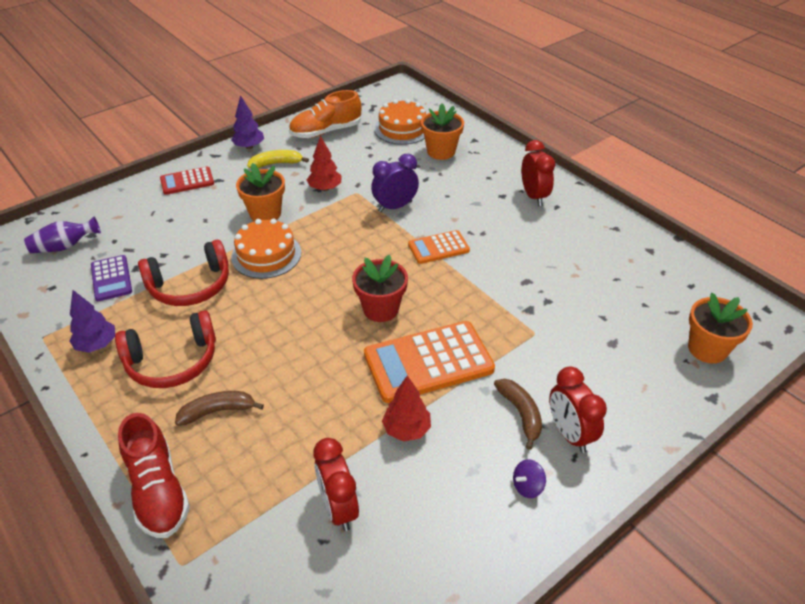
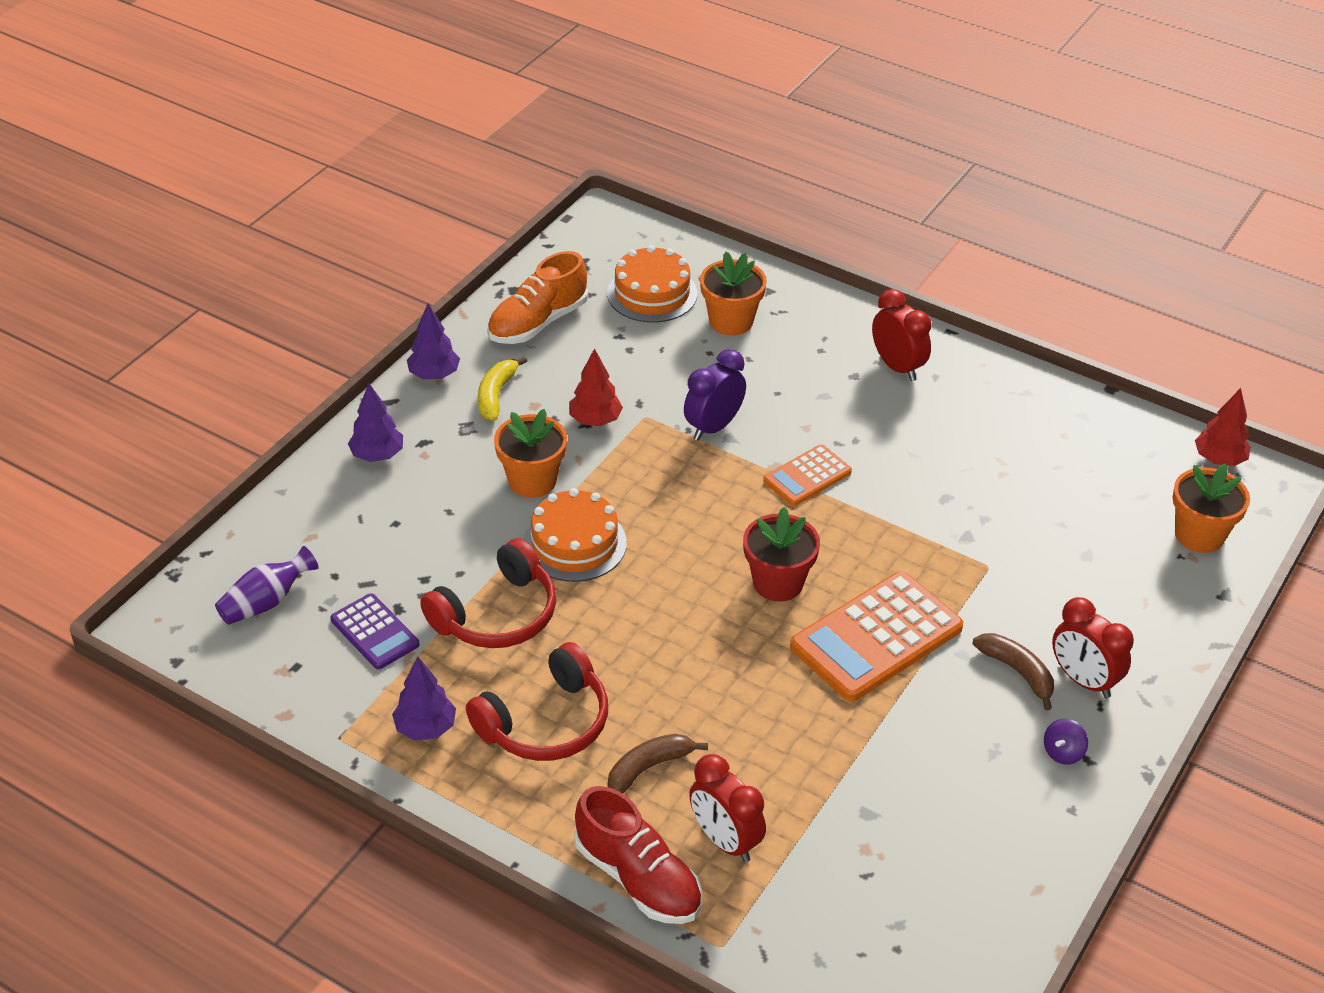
camera: 20 degrees left, 0 degrees up
red calculator [160,167,214,195] -> purple tree [348,383,403,462]
yellow banana [247,150,309,168] -> yellow banana turned 45 degrees counterclockwise [478,356,527,421]
red clock [314,438,359,531] -> red clock moved to [689,754,766,862]
red tree [382,375,431,441] -> red tree moved to [1195,388,1251,466]

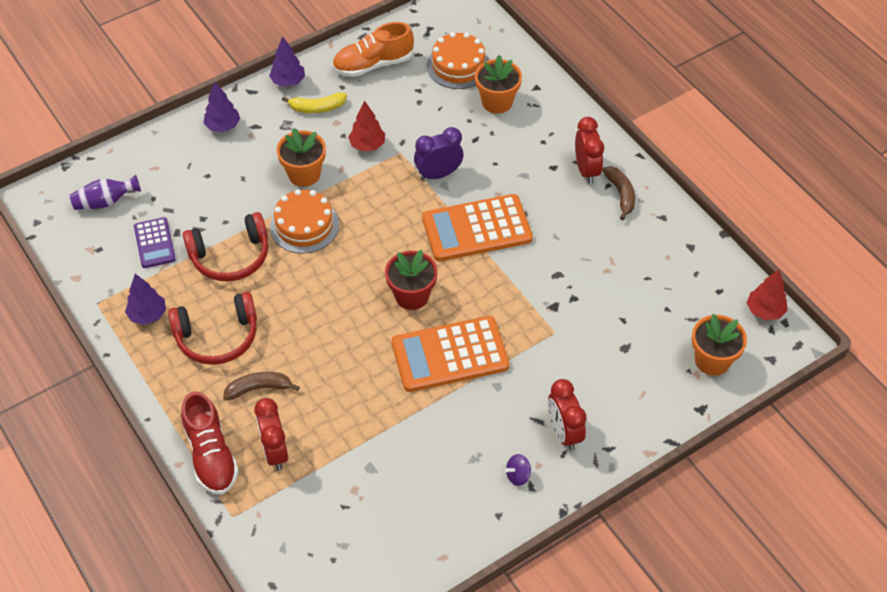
camera: 25 degrees right, 10 degrees up
yellow banana [478,356,527,421] -> yellow banana turned 135 degrees counterclockwise [282,92,347,113]
orange calculator [763,445,852,506] -> orange calculator [422,194,533,261], size x1.81
brown banana [973,633,1054,710] -> brown banana moved to [602,166,635,220]

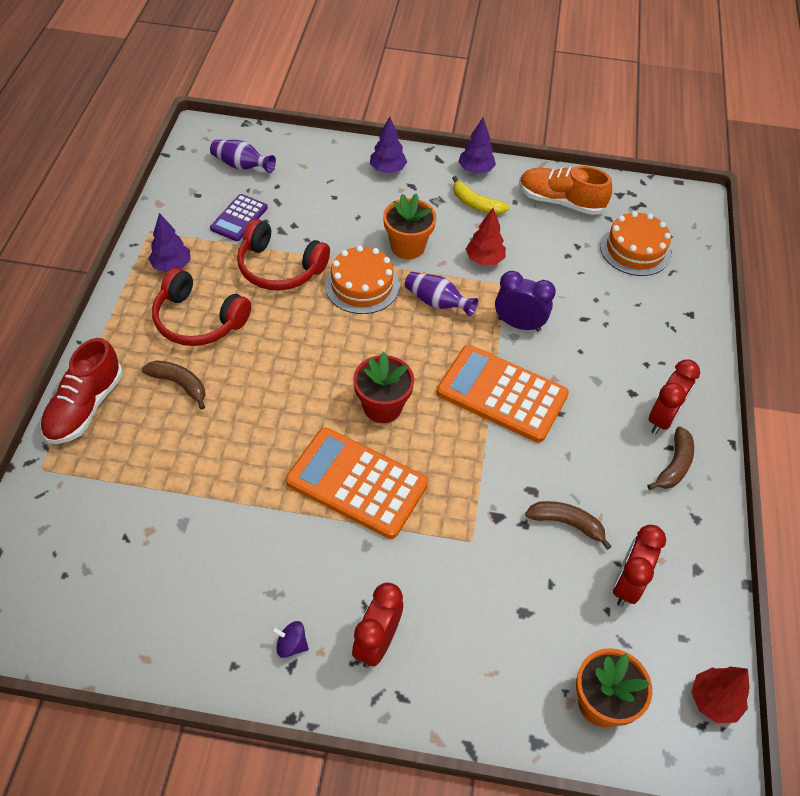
camera: 40 degrees right, 0 degrees up
red clock [254,398,288,470] -> red clock moved to [613,525,666,606]
orange flower pot [475,55,522,114] -> none
none -> purple vase [405,272,478,317]
none -> brown banana [525,501,612,550]

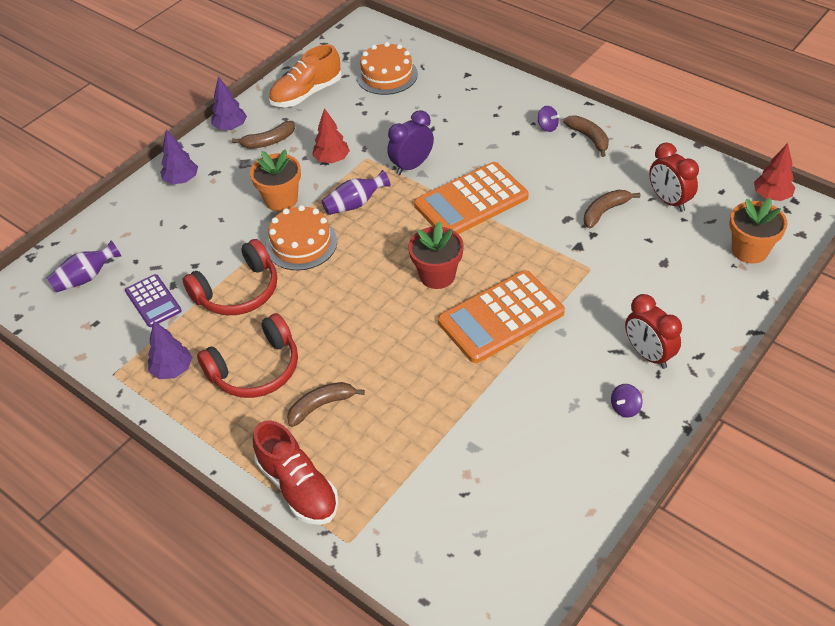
camera: 55 degrees left, 5 degrees down
yellow banana [452,176,509,215] -> brown banana [232,121,295,149]
red clock [649,359,700,434] -> purple spinning top [538,106,560,132]

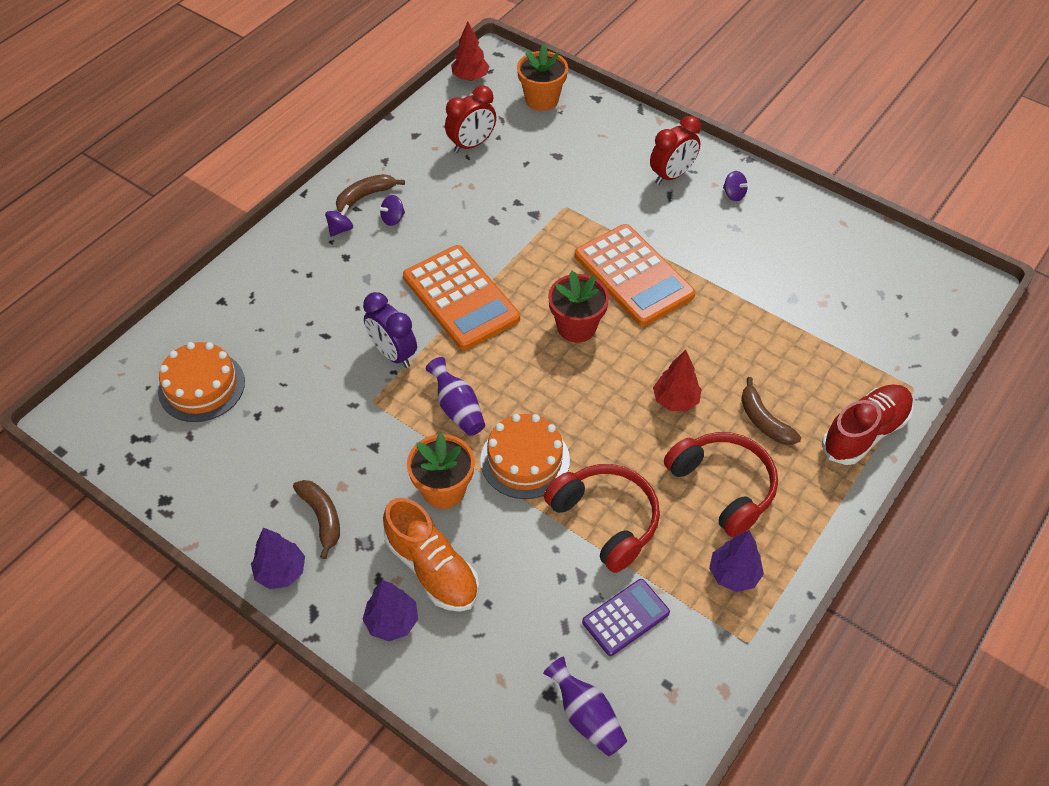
camera: 95 degrees left, 5 degrees up
orange shoe [269,44,342,107] -> orange shoe moved to [383,498,479,612]
red tree [312,108,350,163] -> red tree moved to [653,350,702,411]
brown banana [584,190,640,228] -> none
none -> purple spinning top [378,195,405,226]

